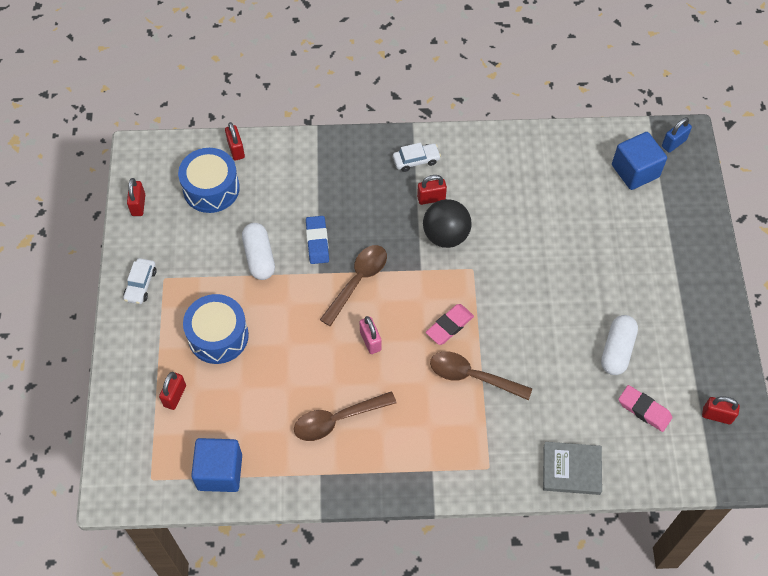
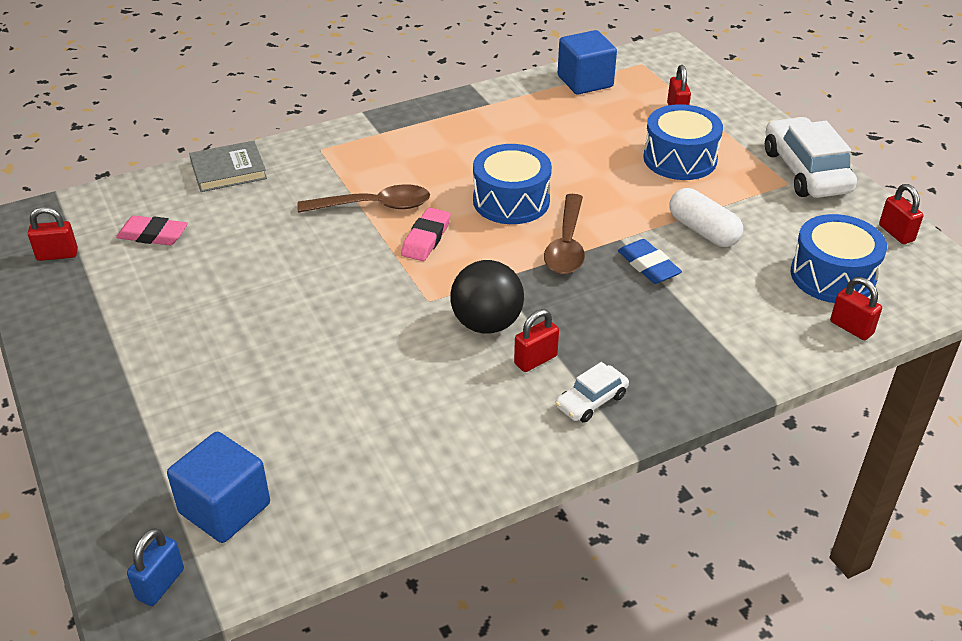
camera: 155 degrees right, 20 degrees down
white car [123,258,156,304] -> white car [765,117,857,198], size x1.92
brown spoon [294,391,397,441] -> none
pink padlock [359,316,382,354] -> blue drum [473,144,552,224]
white capsule [601,315,638,375] -> none

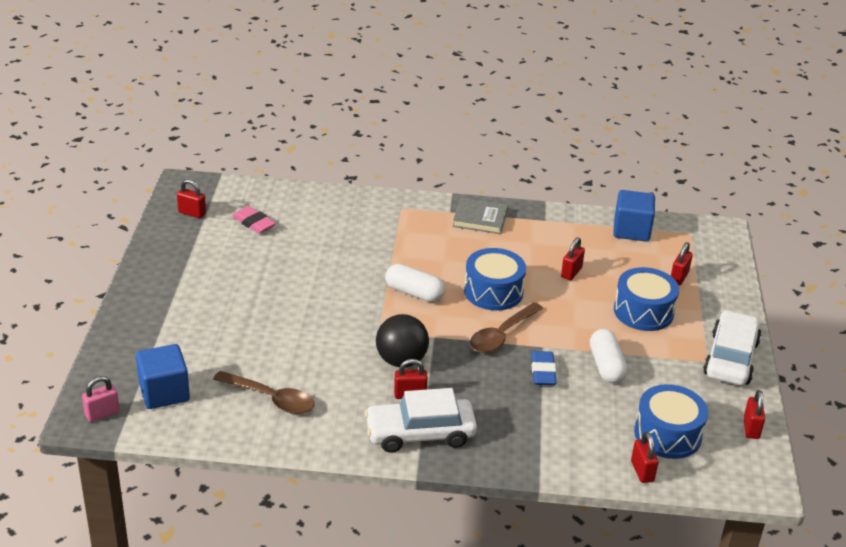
camera: 30 degrees right, 5 degrees down
blue padlock [127,528,184,606] -> pink padlock [82,376,120,422]
grey book [189,141,267,192] -> grey book moved to [453,198,508,234]
brown spoon [297,184,430,213] -> brown spoon moved to [213,371,315,414]
pink eraser [401,208,451,261] -> white capsule [385,264,445,302]
white car [555,362,629,423] -> white car [364,388,477,453], size x1.92
none -> red padlock [561,237,585,280]

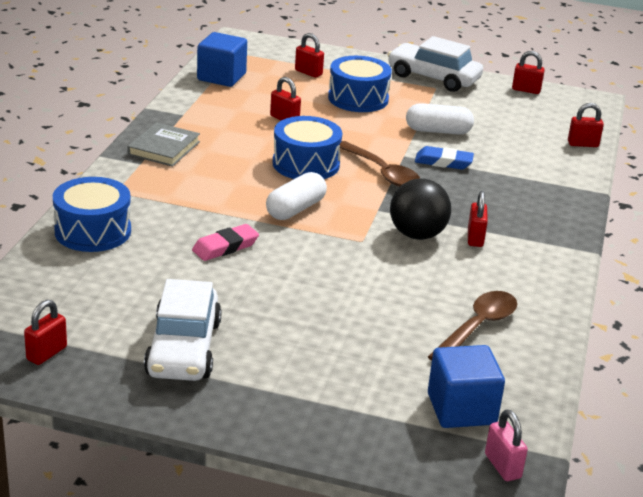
camera: 80 degrees left, 5 degrees down
pink eraser [232,206,276,234] -> pink eraser moved to [192,224,259,261]
white car [364,388,477,453] -> white car moved to [144,279,222,381]
blue drum [634,384,708,459] -> blue drum moved to [53,177,131,252]

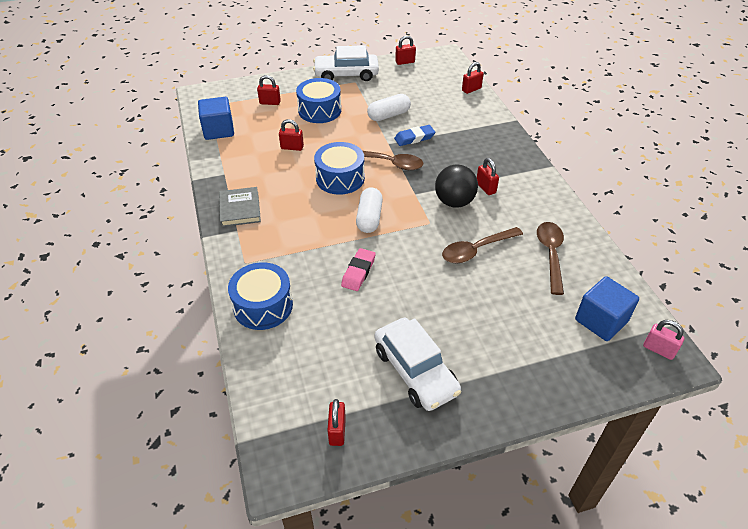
camera: 30 degrees left, 15 degrees up
none -> brown spoon [442,227,523,263]

